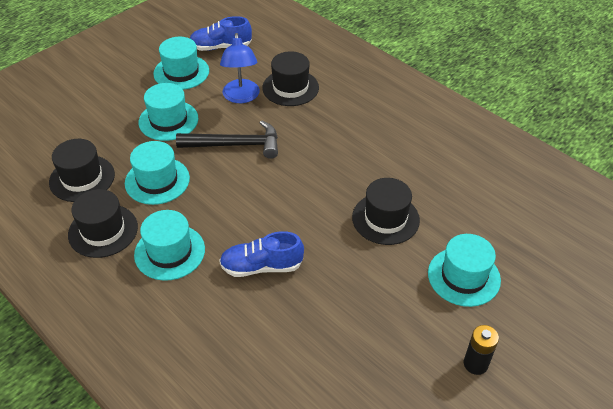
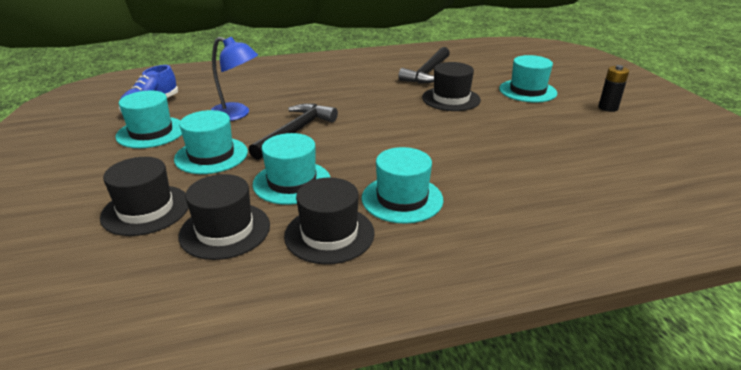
camera: 60 degrees left, 15 degrees down
blue shoe [219,231,304,277] -> none
black hat [262,51,319,106] -> black hat moved to [100,157,188,236]
none -> black hammer [398,47,450,83]

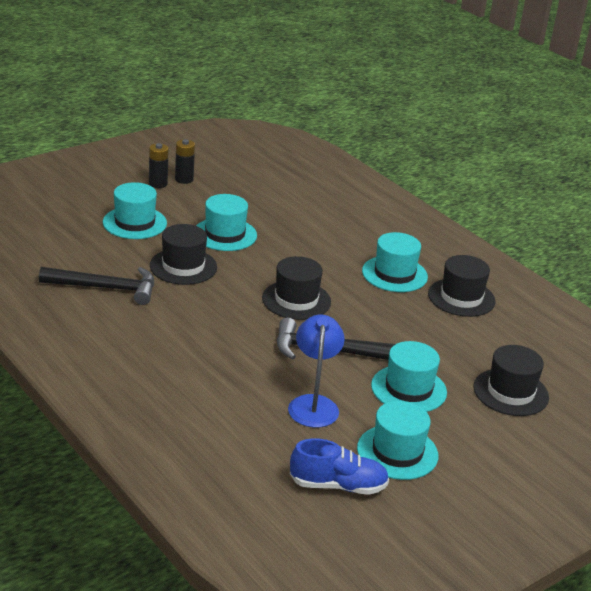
camera: 115 degrees left, 0 degrees up
black hat [178,174,270,260] -> black hat moved to [262,256,331,320]
turquoise hat [253,133,331,205] -> turquoise hat moved to [196,194,257,251]
none -> black battery [175,139,195,184]

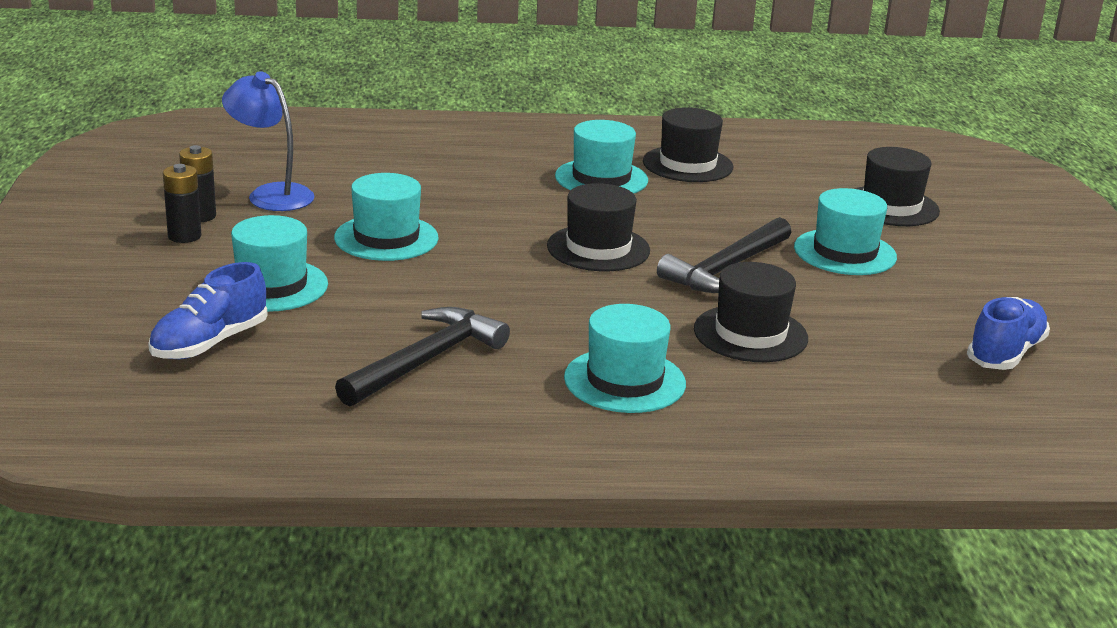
camera: 55 degrees left, 5 degrees down
black hat [150,224,217,285] -> black hat moved to [694,262,808,362]
blue lamp [288,315,345,428] -> blue lamp moved to [222,71,315,211]
turquoise hat [357,401,439,480] -> turquoise hat moved to [564,304,686,413]
none -> blue shoe [148,262,268,359]

